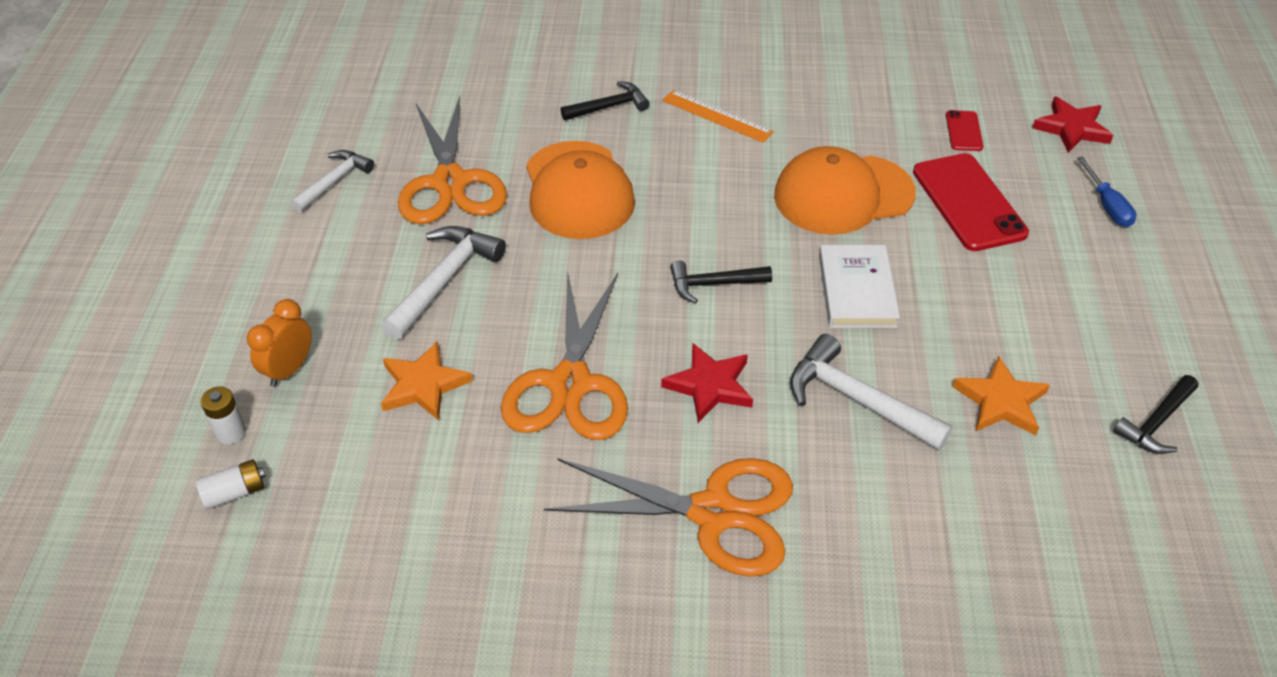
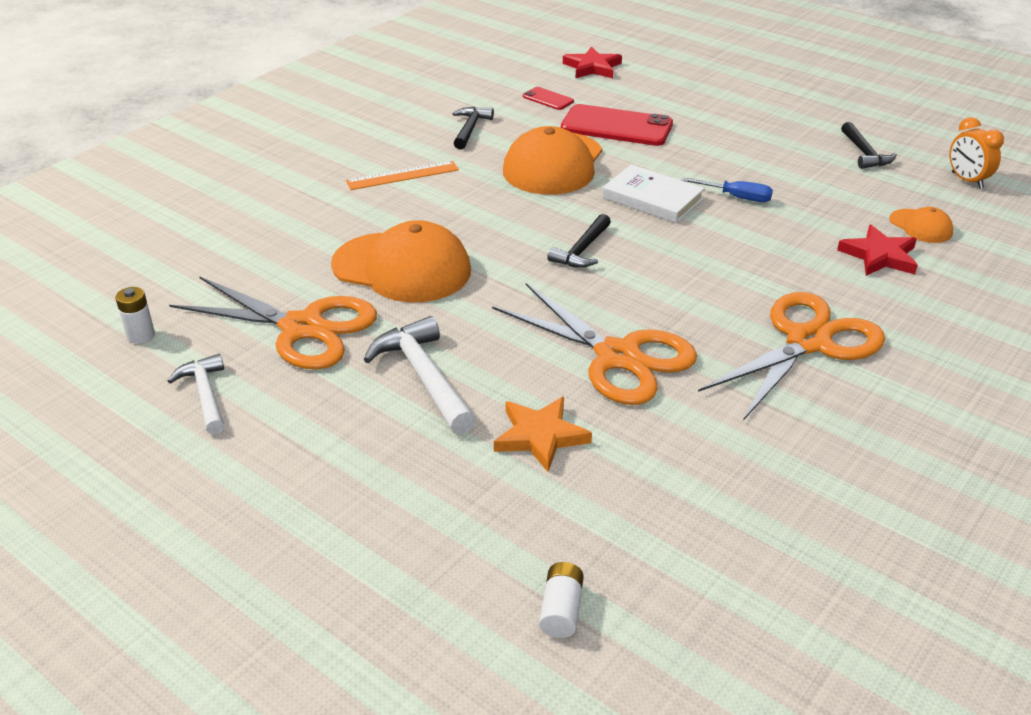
camera: 55 degrees left, 10 degrees down
white battery [201,387,246,444] -> white battery moved to [115,287,155,344]
orange clock [247,299,312,387] -> orange clock moved to [950,117,1004,189]
black hammer [561,81,650,121] -> black hammer moved to [453,107,494,150]
red star [661,343,753,423] -> red star moved to [837,225,918,276]
white hammer [790,334,953,450] -> none
orange star [952,356,1050,436] -> none
blue screwdriver [1077,156,1136,227] -> blue screwdriver moved to [681,177,773,202]
none -> orange cap [889,207,953,243]

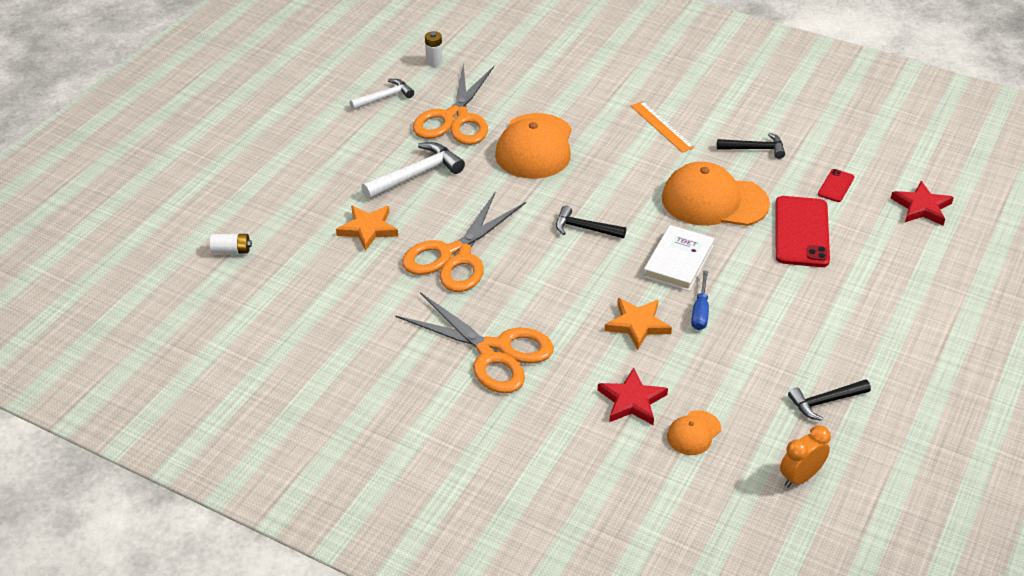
camera: 80 degrees right, 5 degrees up
none -> orange star [604,298,672,350]

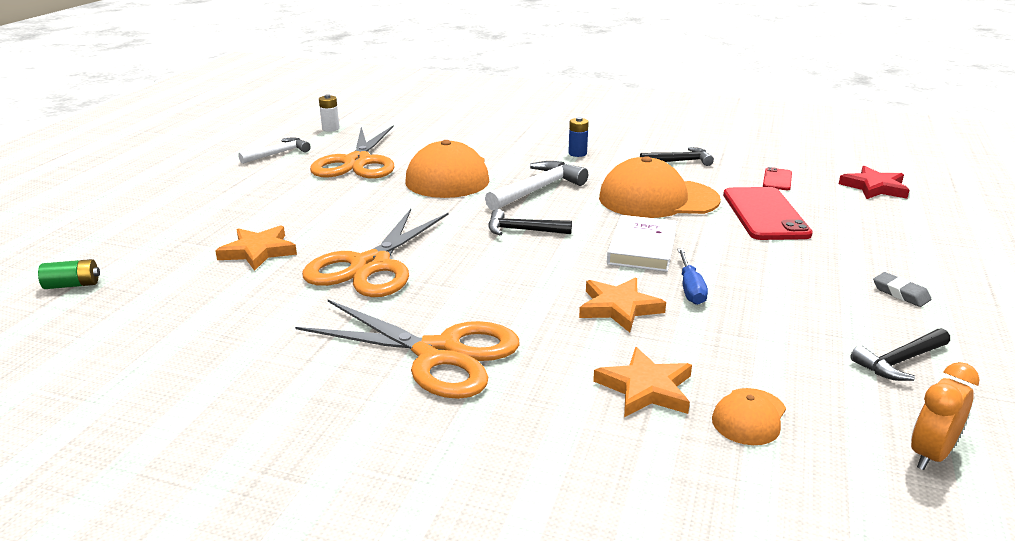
camera: 10 degrees left, 15 degrees down
white battery [210,234,252,254] -> green battery [38,259,100,289]
white hammer [361,142,465,199] -> white hammer moved to [485,161,588,210]
red star [598,368,668,425] -> orange star [593,347,692,417]
orange ruler [631,101,695,153] -> blue battery [568,117,589,157]
none -> grey eraser [873,272,932,307]

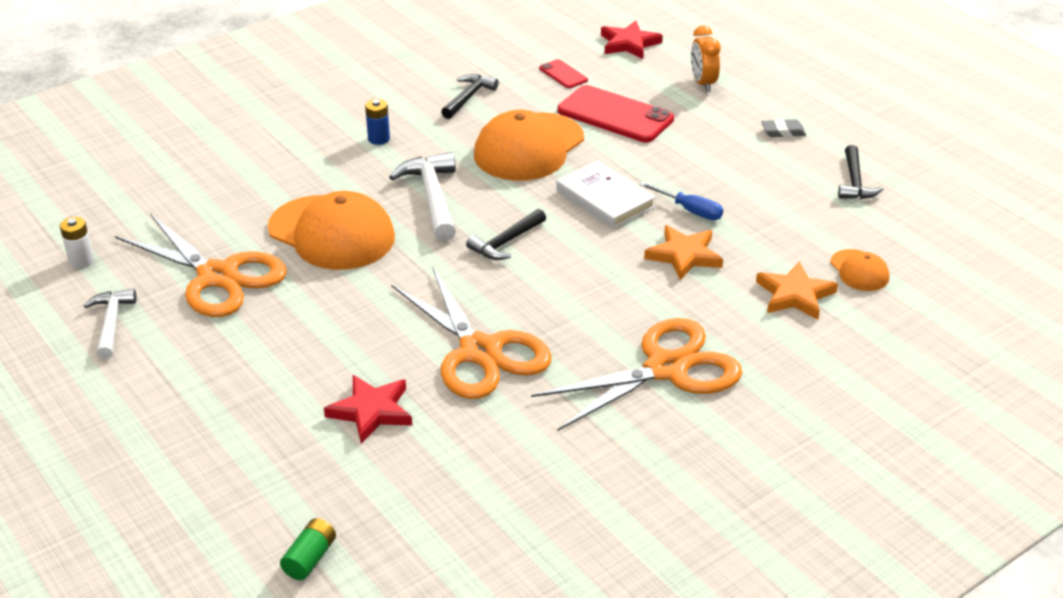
camera: 55 degrees left, 10 degrees up
orange star [215,225,297,271] -> red star [324,375,412,444]
orange clock [911,362,980,470] -> orange clock moved to [691,25,721,92]

